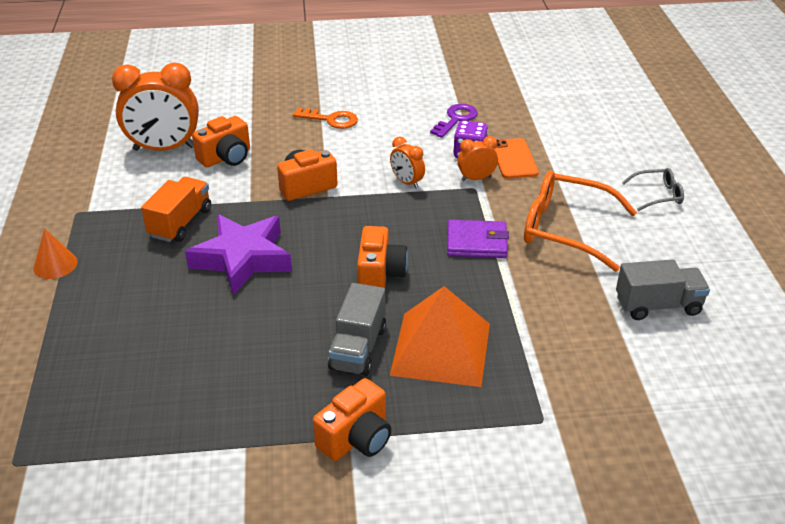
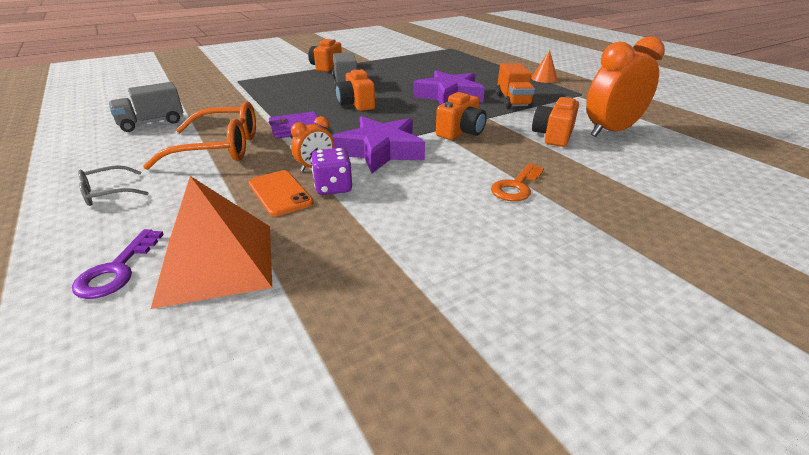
camera: 155 degrees right, 5 degrees down
orange key [293,108,358,129] -> orange key turned 45 degrees counterclockwise [491,163,544,201]
orange clock [390,137,425,189] -> purple star [332,116,425,173]
orange pyramid [390,286,490,387] -> orange pyramid moved to [151,176,272,309]
purple key [430,104,478,138] -> purple key moved to [72,229,164,299]

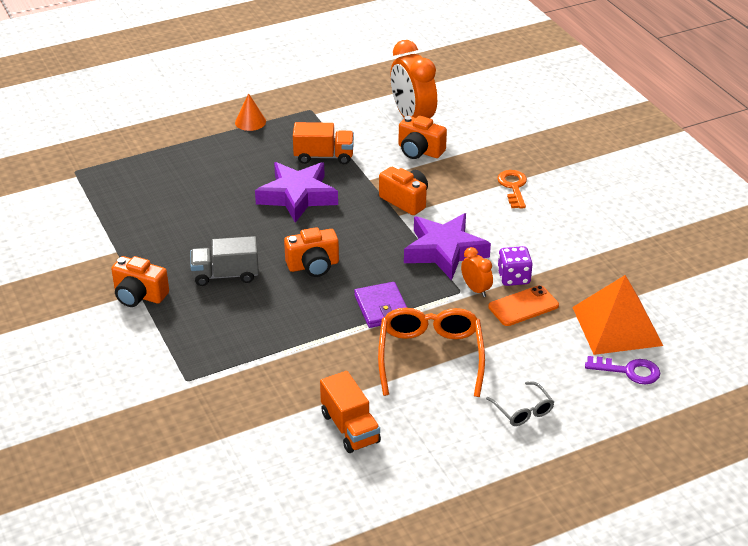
camera: 85 degrees left, 5 degrees up
grey truck [109,82,183,132] -> orange truck [320,371,381,453]
orange key [491,163,544,201] -> orange key turned 135 degrees counterclockwise [497,170,527,209]

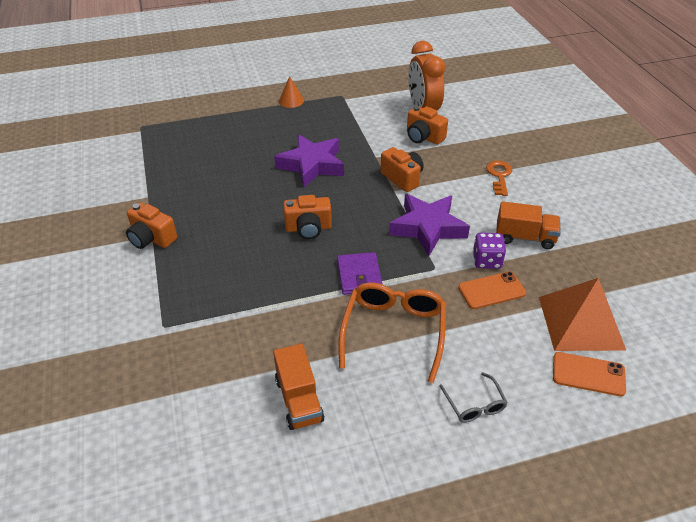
camera: 10 degrees right, 5 degrees up
grey truck [190,236,259,286] -> none
orange truck [293,122,354,164] -> orange truck moved to [496,201,561,249]
orange clock [461,247,493,297] -> none
purple key [585,356,660,385] -> orange phone [553,352,626,396]

